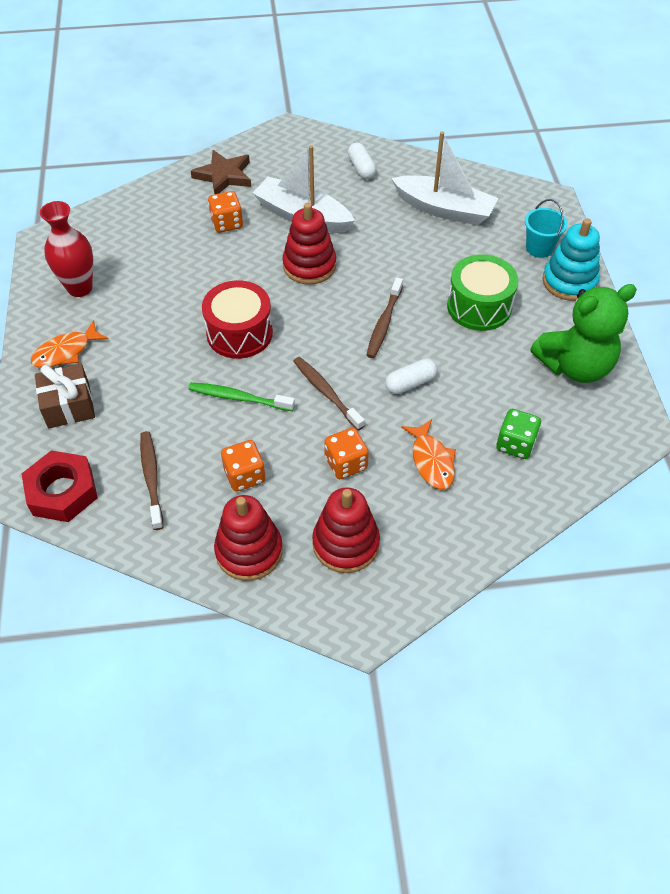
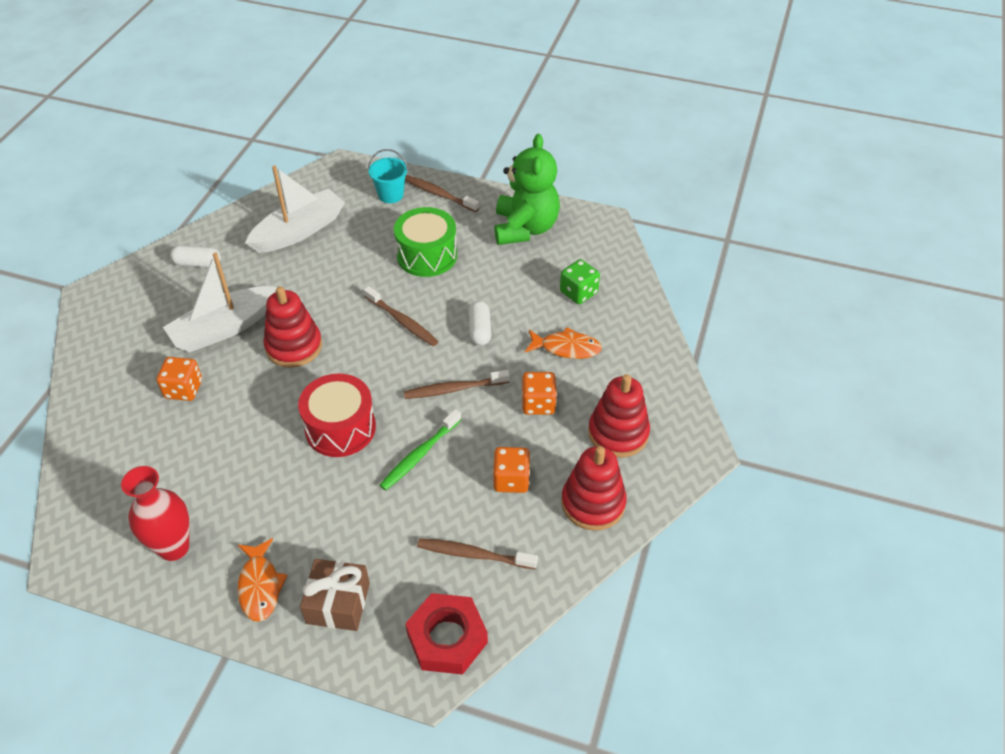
camera: 65 degrees left, 5 degrees down
brown star [191,150,251,194] -> none
turquoise stacking toy [542,219,600,301] -> brown toothbrush [405,175,479,212]

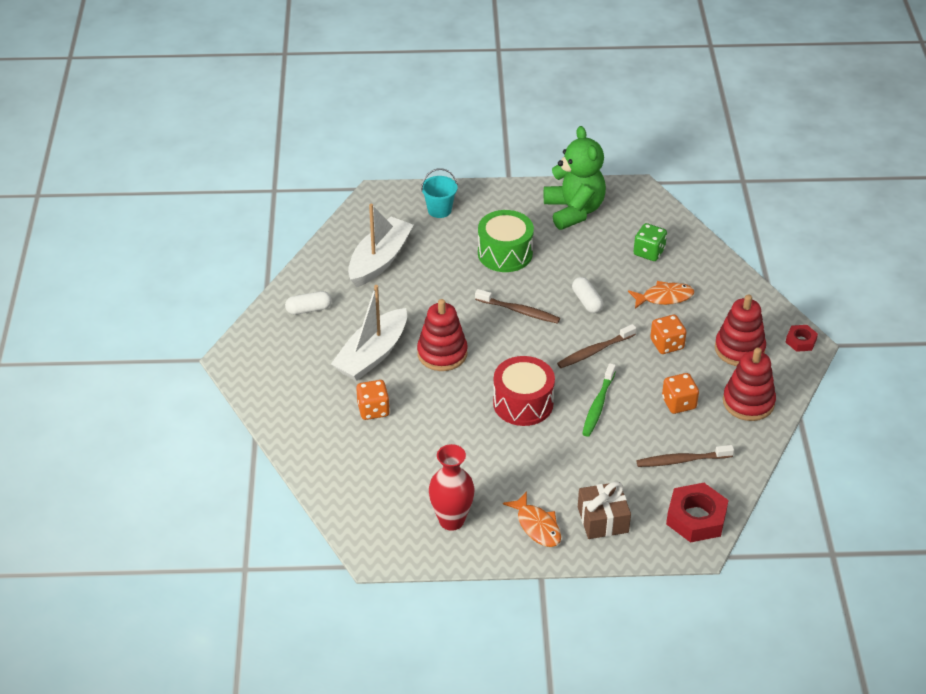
camera: 20 degrees left, 5 degrees down
brown toothbrush [405,175,479,212] -> none
none -> red nut [786,325,818,352]

